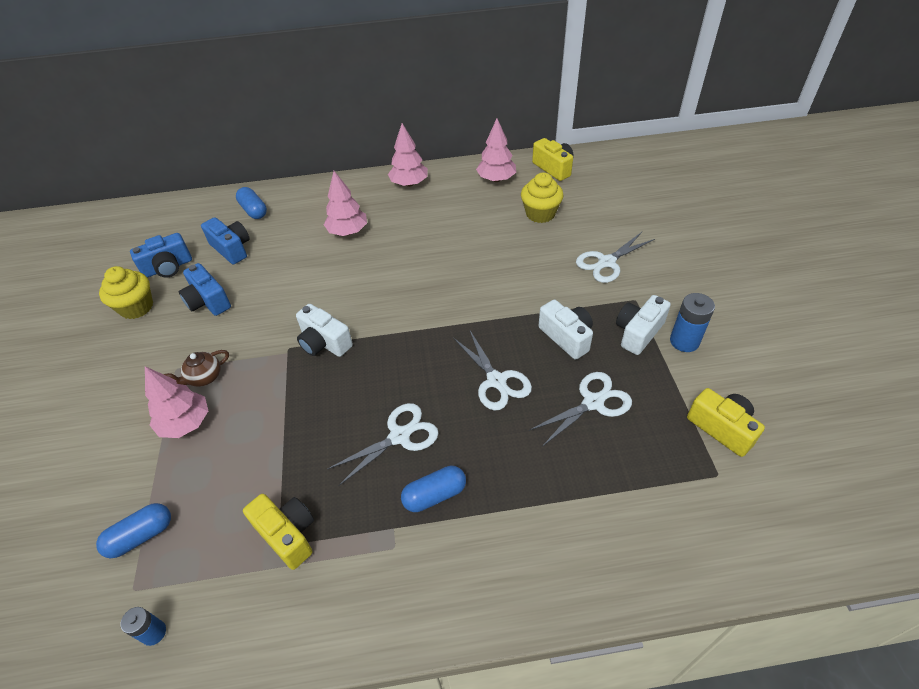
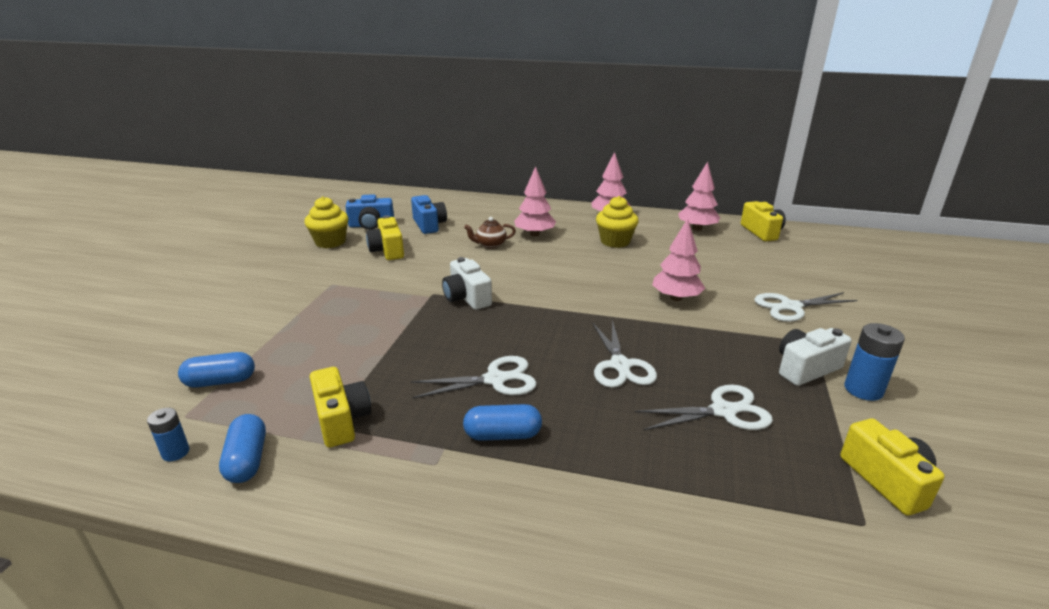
camera: 20 degrees right, 20 degrees down
pink tree [145,366,208,438] -> pink tree moved to [652,219,705,301]
brown teapot [164,350,229,387] -> brown teapot moved to [464,217,516,248]
blue camera [179,263,231,316] -> yellow camera [366,215,404,260]
blue capsule [236,187,267,219] -> blue capsule moved to [219,414,266,483]
yellow cupcake [521,172,564,223] -> yellow cupcake moved to [596,196,639,248]
white camera [538,300,593,360] -> none

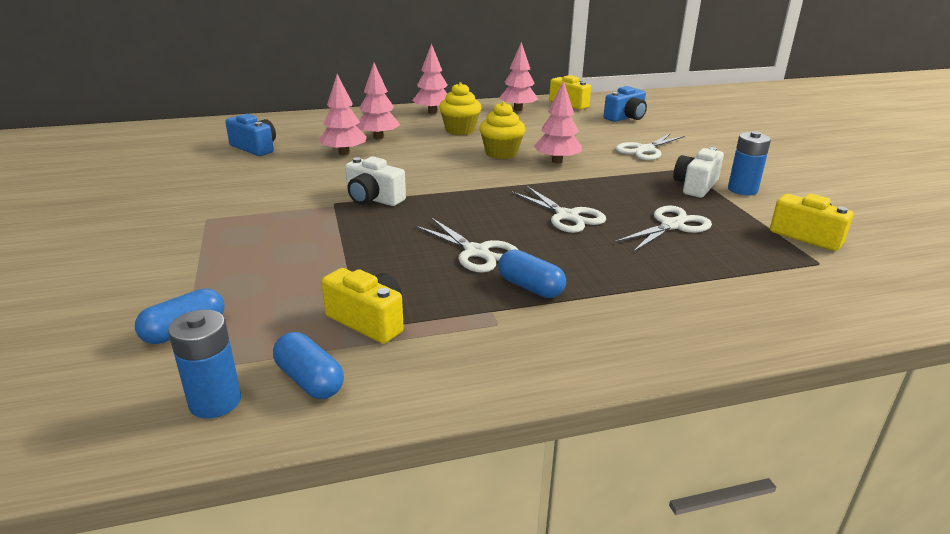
camera: 30 degrees left, 0 degrees up
blue battery [147,408,190,461] -> blue battery [168,310,241,419], size x1.62
yellow cupcake [304,196,349,248] -> yellow cupcake moved to [479,102,526,159]
blue camera [346,194,394,230] -> blue camera moved to [604,86,647,122]
yellow camera [366,215,404,260] -> none
white scissors [410,356,537,399] -> white scissors turned 90 degrees clockwise [415,217,518,273]
blue capsule [463,404,542,441] -> blue capsule turned 75 degrees clockwise [498,249,566,298]
brown teapot [464,217,516,248] -> pink tree [319,74,367,155]

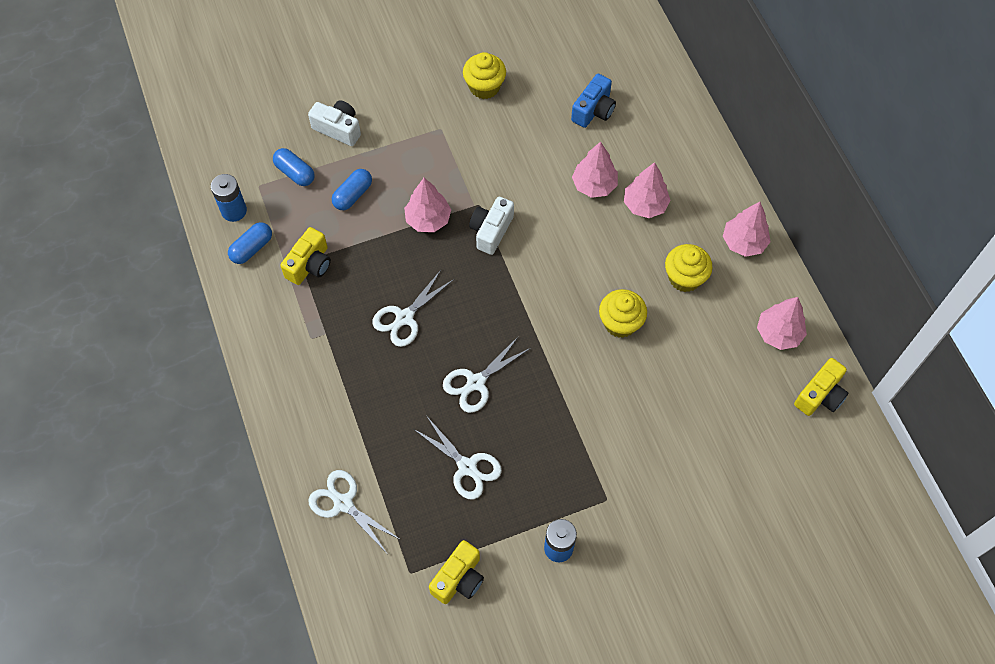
camera: 85 degrees right, 35 degrees up
blue capsule [498,249,566,298] -> blue capsule moved to [332,169,372,210]
pink tree [534,81,582,163] -> pink tree moved to [404,178,451,232]
blue camera [604,86,647,122] -> none
white scissors [616,133,685,160] -> white scissors moved to [308,470,401,552]
white camera [673,147,724,198] -> white camera moved to [308,100,361,146]
none -> yellow cupcake [463,52,506,99]

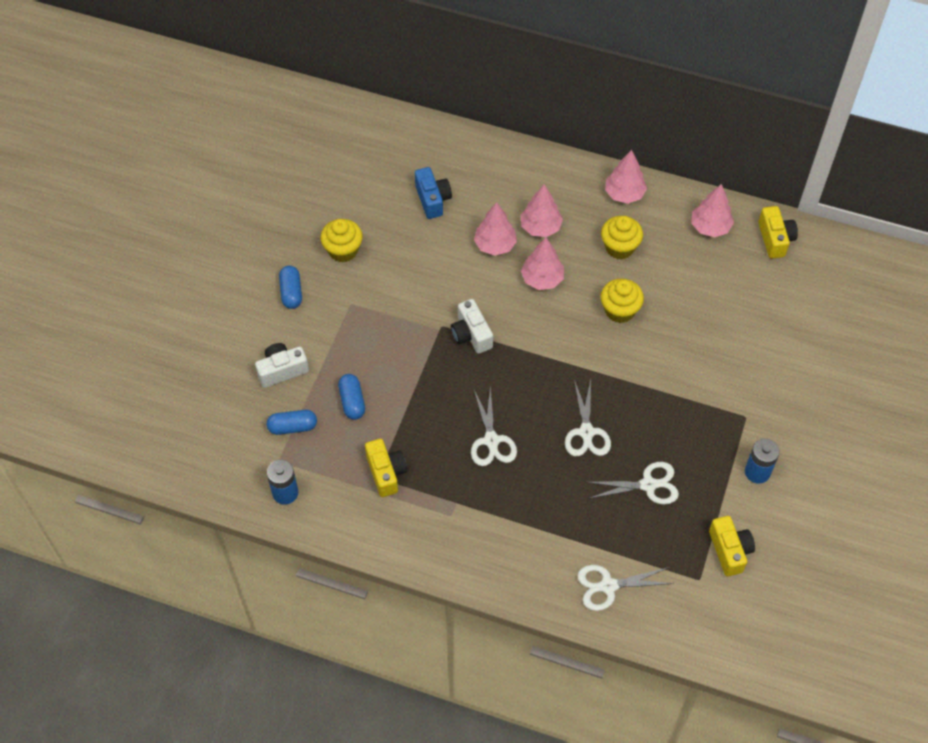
camera: 50 degrees left, 5 degrees down
blue capsule [228,222,272,264] -> blue capsule moved to [279,266,302,309]
pink tree [404,178,451,232] -> pink tree moved to [521,237,564,290]

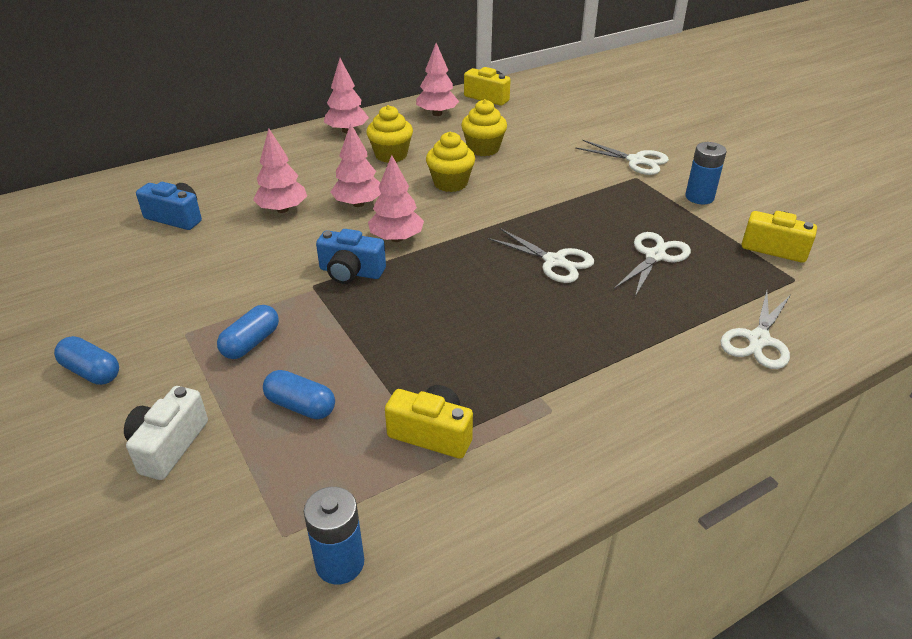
camera: 50 degrees left, 20 degrees down
blue capsule [267,410,317,435] -> blue capsule moved to [217,305,279,359]
yellow cupcake [320,219,363,263] -> yellow cupcake moved to [461,99,507,156]
white camera [451,299,493,354] -> blue camera [316,229,386,284]
white scissors [471,387,517,466] -> white scissors moved to [575,140,669,175]
pink tree [520,184,563,237] -> pink tree moved to [368,155,424,242]

